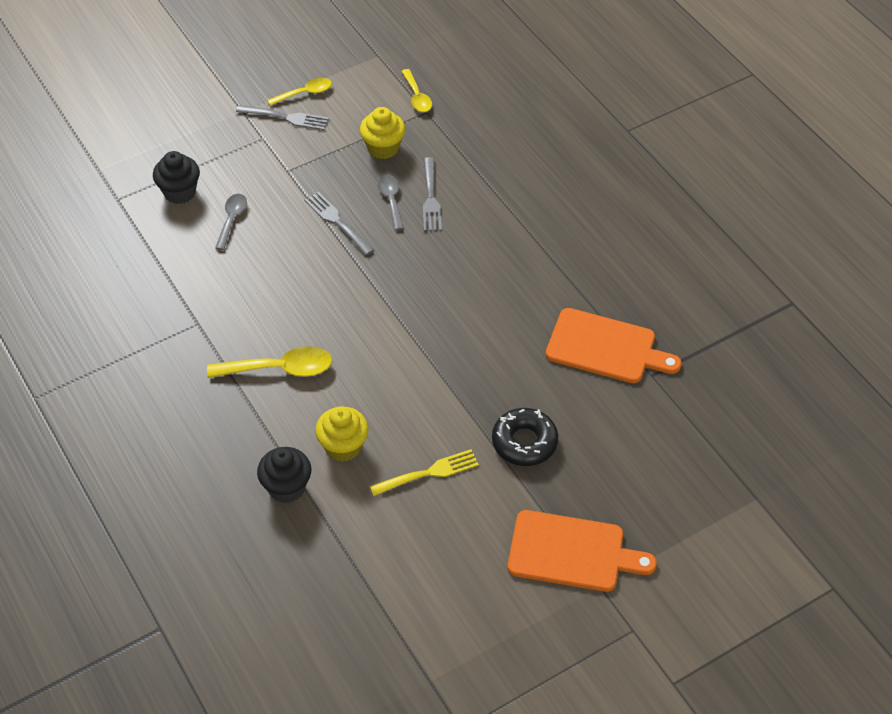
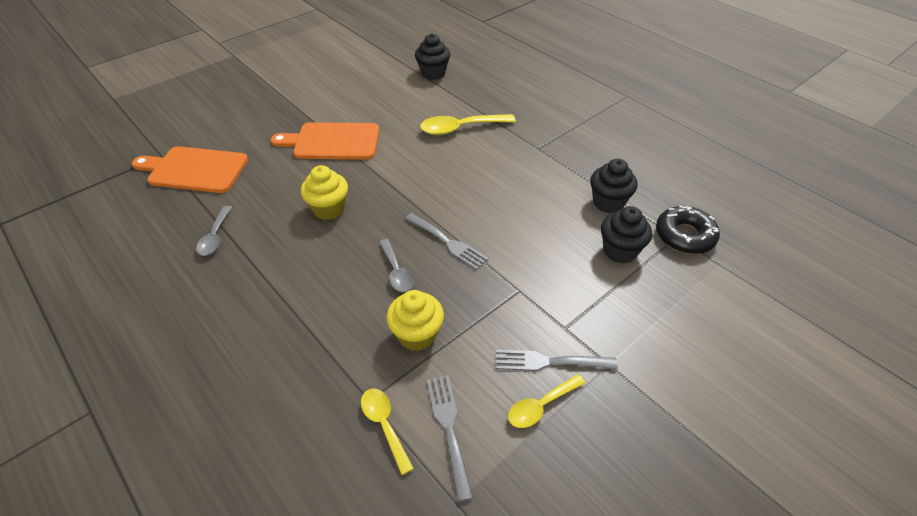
camera: 170 degrees right, 5 degrees down
grey spoon [215,194,247,250] -> grey spoon moved to [196,206,232,256]
yellow cupcake [315,406,369,462] -> yellow cupcake moved to [301,165,348,220]
yellow fork [369,449,479,496] -> none
grey fork [423,157,442,231] -> grey fork moved to [427,375,473,502]
black donut [492,408,558,466] -> black donut moved to [656,206,720,254]
orange cutting board [508,510,657,592] -> orange cutting board moved to [271,122,379,160]
none -> black cupcake [590,159,638,213]

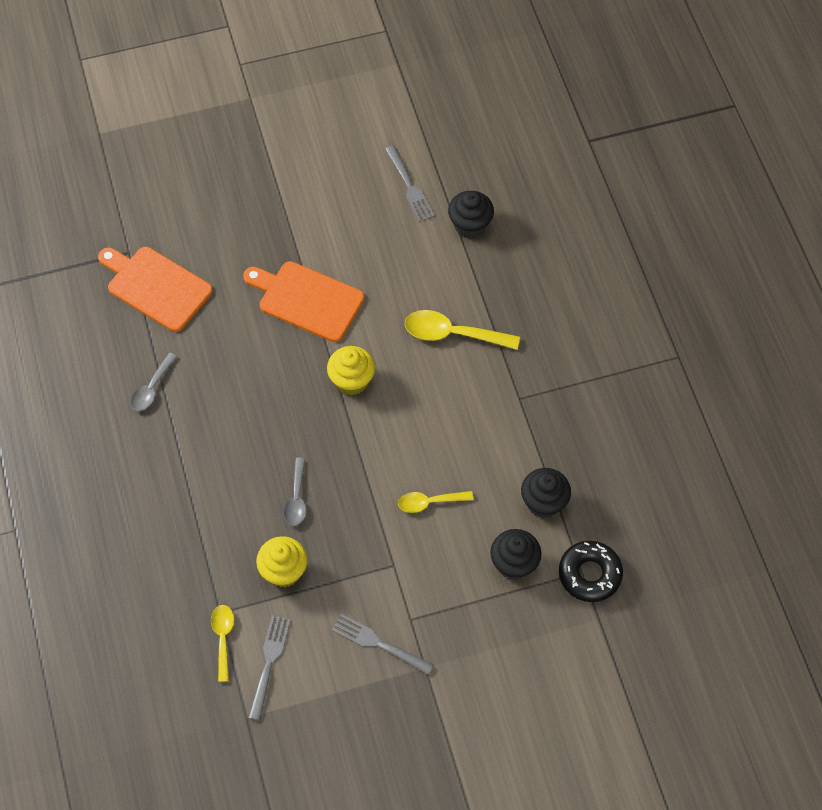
camera: 25 degrees right, 15 degrees up
yellow cupcake [301,165,348,220] -> yellow cupcake moved to [327,346,375,395]
grey fork [405,213,489,270] -> grey fork moved to [385,145,435,222]
yellow spoon [508,374,585,428] -> yellow spoon moved to [398,491,474,513]

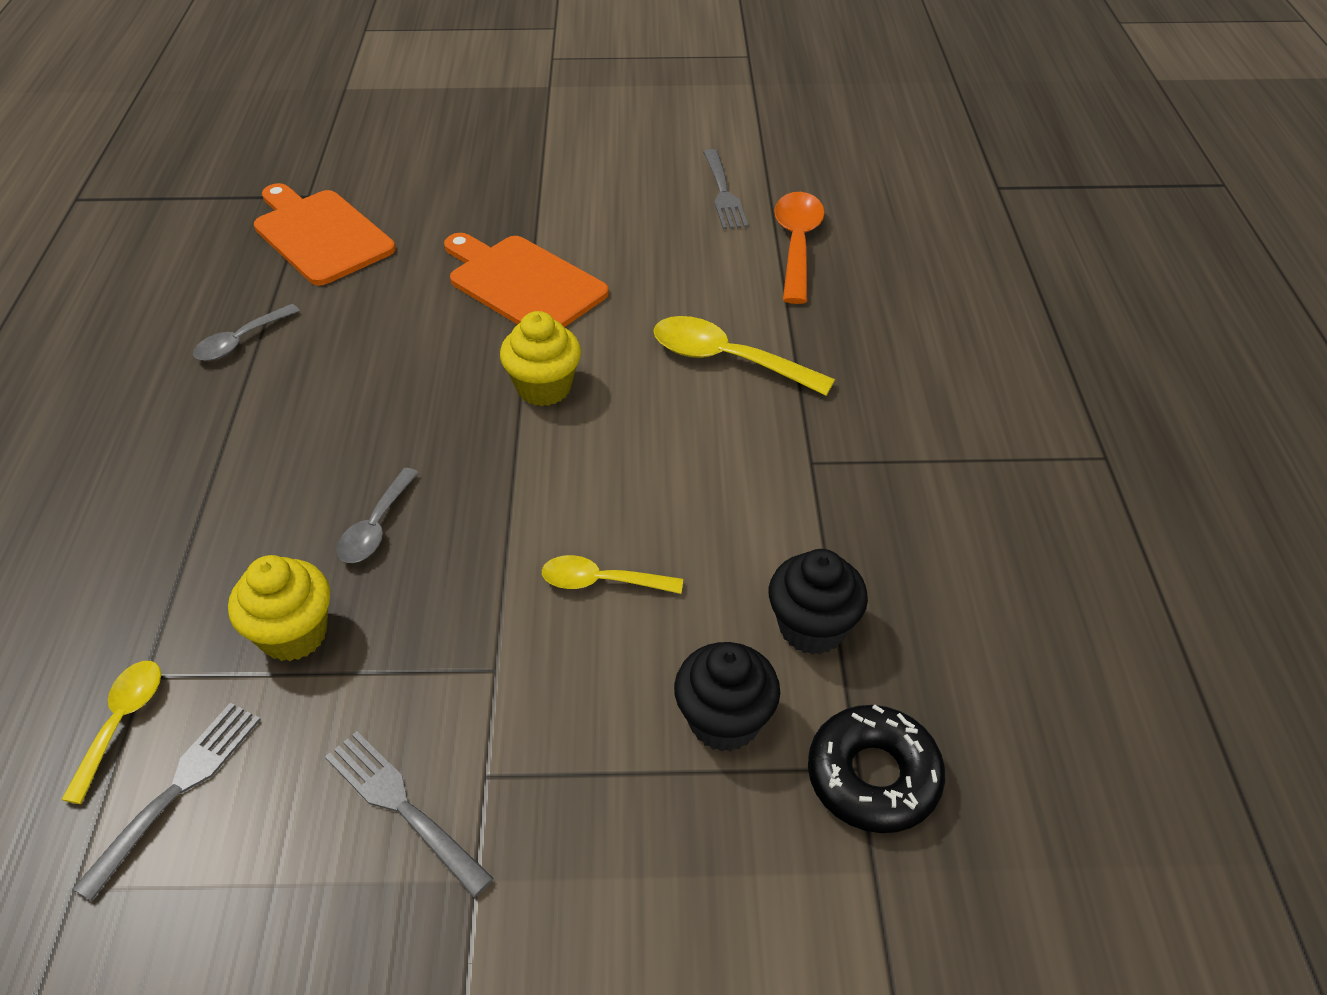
camera: 15 degrees right, 15 degrees down
black cupcake [448,191,494,239] -> orange spoon [774,192,825,304]

